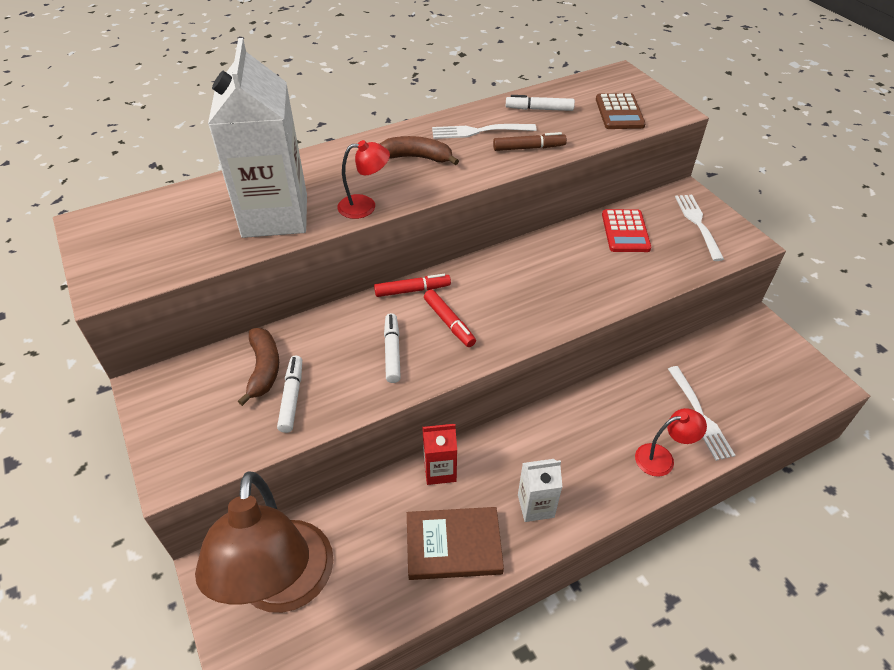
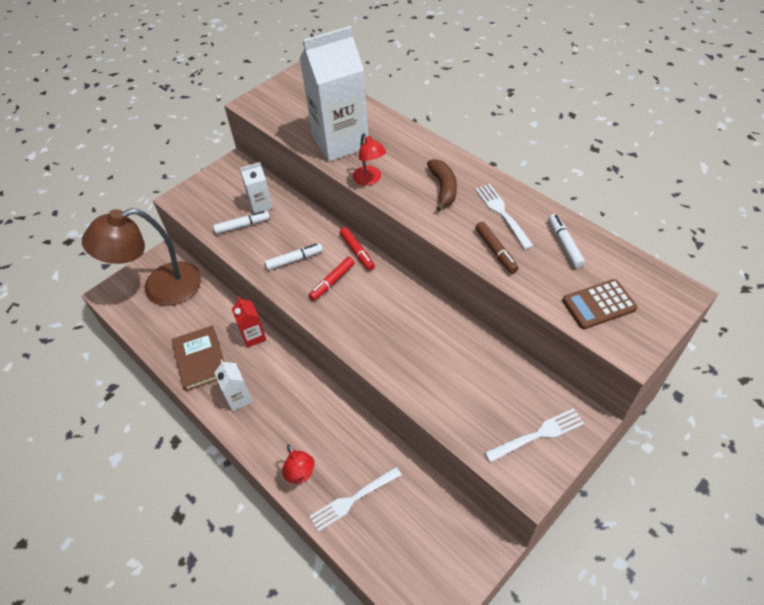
camera: 75 degrees right, 5 degrees up
brown banana [238,328,279,406] -> white carton [240,162,273,213]
red calculator [602,209,651,252] -> none

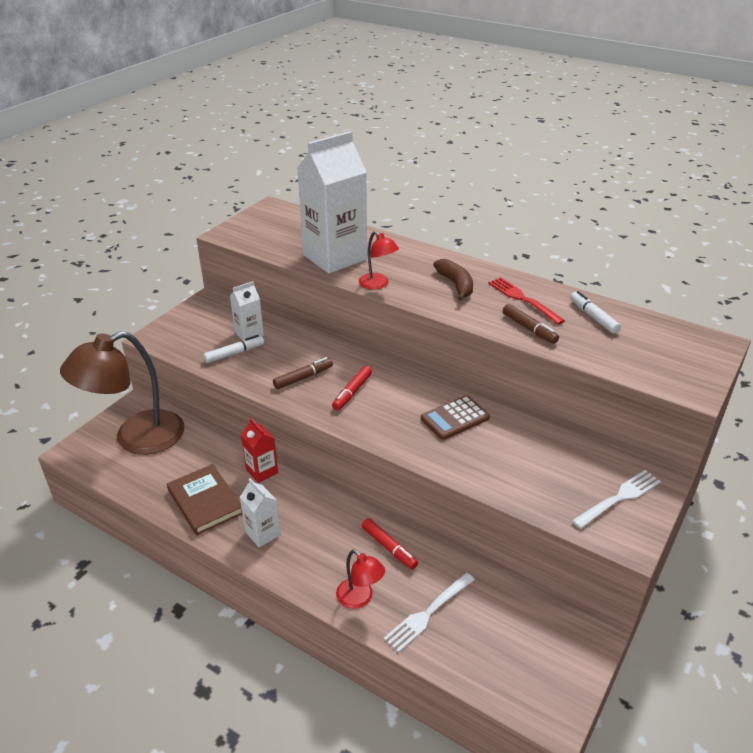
camera: 15 degrees left, 15 degrees down
white marker [265,243,323,270] -> brown marker [273,357,333,389]
red marker [340,227,375,271] -> red marker moved to [362,518,418,570]
white fork [475,184,534,250] -> red fork [488,277,565,325]
brown calculator [562,279,638,329] -> brown calculator moved to [421,395,490,440]

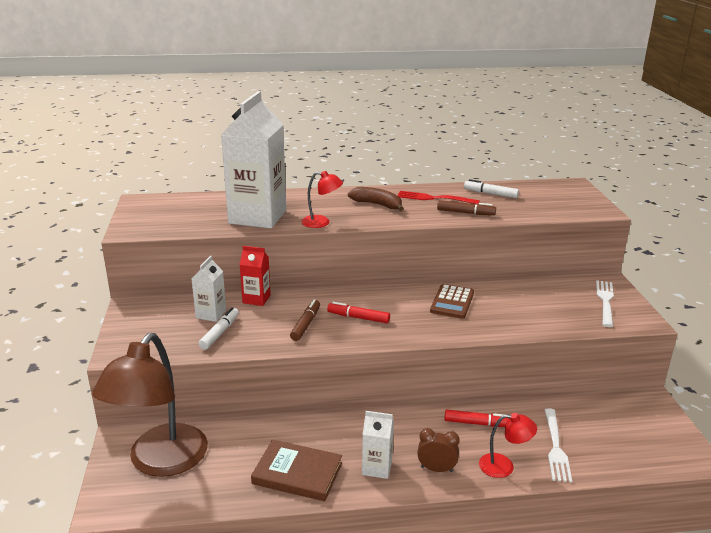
camera: 40 degrees left, 10 degrees down
red carton [241,418,278,483] -> red carton moved to [239,246,271,306]
red marker [332,366,372,410] -> red marker turned 120 degrees clockwise [327,302,390,323]
none -> brown clock [417,428,460,472]

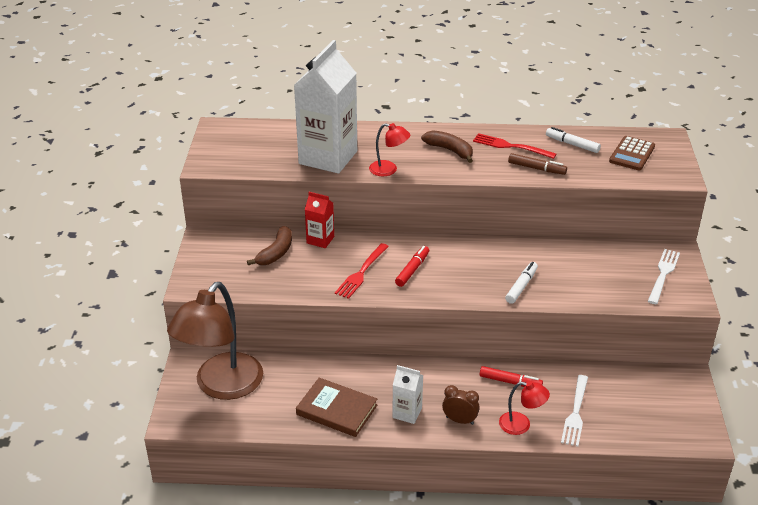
camera: 10 degrees right, 10 degrees up
white carton [191,256,226,322] -> brown banana [247,226,292,265]
white marker [199,307,239,350] -> white marker moved to [505,262,538,304]
brown marker [290,299,320,341] -> red fork [335,243,389,299]
red marker [327,302,390,323] -> red marker turned 90 degrees clockwise [395,246,429,287]
brown calculator [430,284,474,319] -> brown calculator moved to [609,136,655,170]

